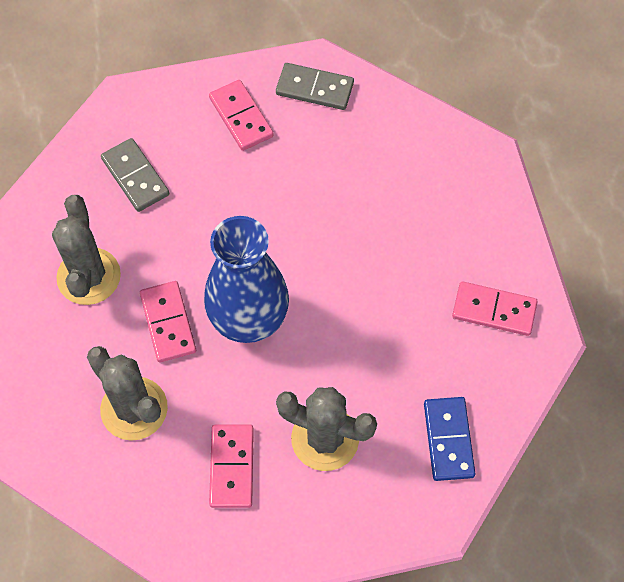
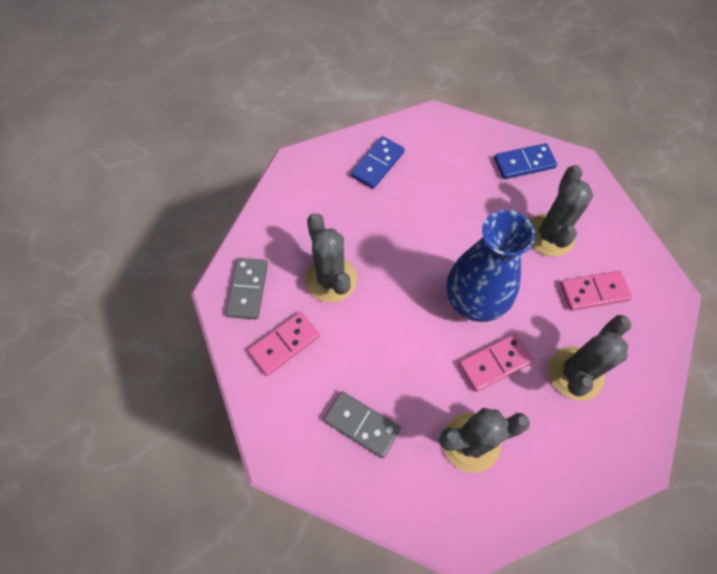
camera: 100 degrees left, 0 degrees up
grey domino [101,138,169,212] -> grey domino turned 75 degrees clockwise [324,391,401,458]
pink domino [452,281,537,336] -> none
none -> grey cactus [306,213,357,302]
none -> blue domino [351,136,405,189]

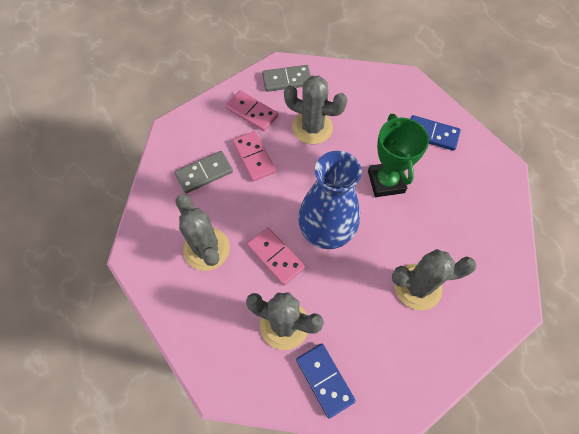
camera: 75 degrees right, 0 degrees up
grey cactus [306,213,357,302] -> grey cactus turned 60 degrees clockwise [284,76,348,144]
grey domino [324,391,401,458] -> grey domino turned 45 degrees clockwise [175,151,233,193]
blue domino [494,143,557,179] -> blue domino moved to [296,344,356,418]
pink domino [560,271,632,311] -> pink domino moved to [233,131,276,182]
none -> green trophy [368,114,429,197]

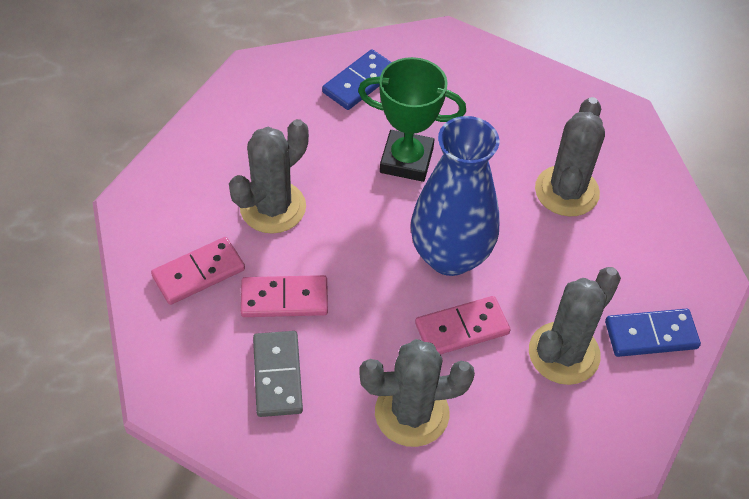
camera: 70 degrees left, 10 degrees down
grey domino [262,65,311,92] -> none

